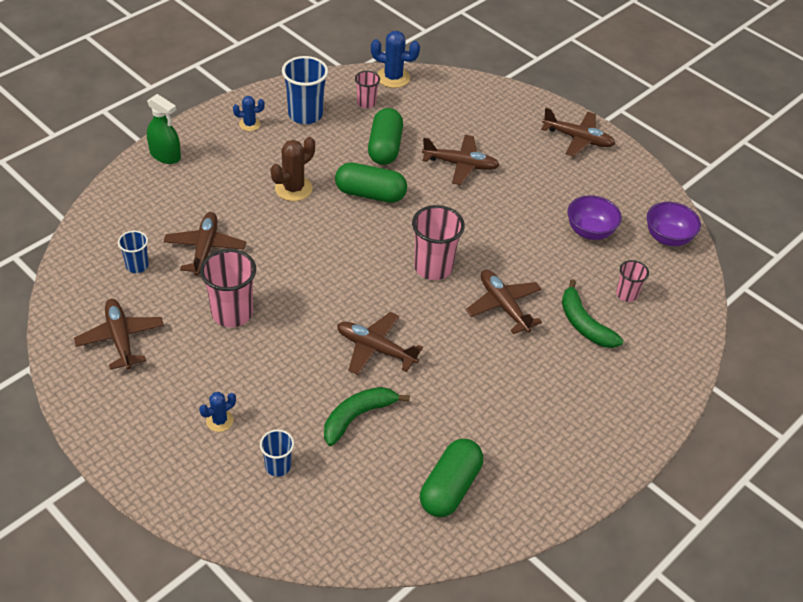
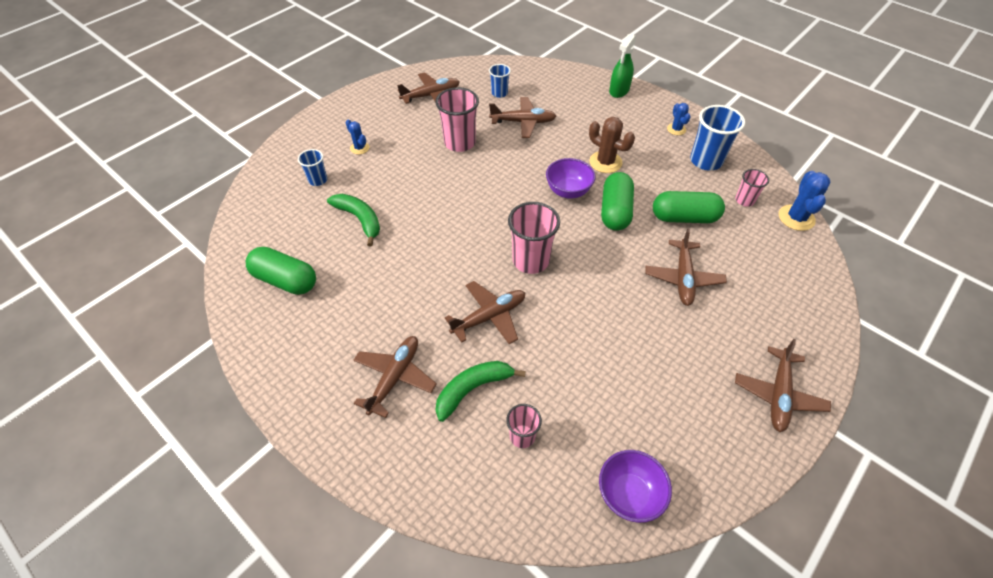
camera: 90 degrees right, 5 degrees up
brown plane [337,312,423,375] -> brown plane moved to [353,336,437,418]
purple bowl [567,195,622,240] -> purple bowl moved to [546,158,596,199]

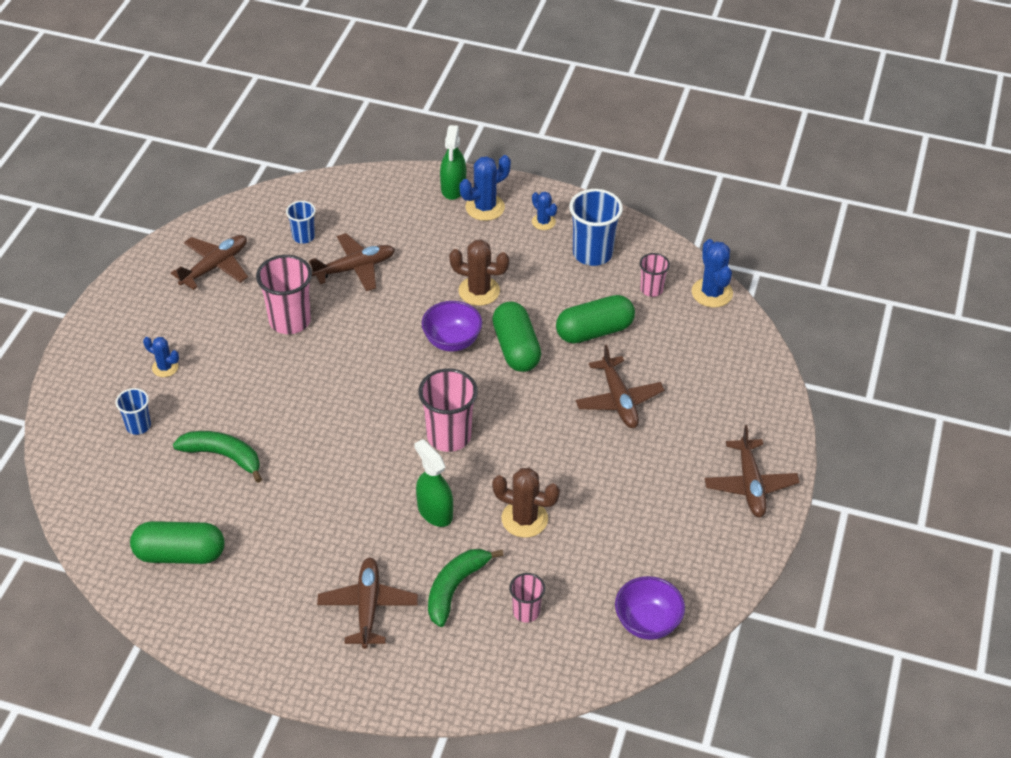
camera: 25 degrees left, 5 degrees down
brown plane [445,281,525,344] -> green spray bottle [414,439,453,527]
none -> blue cactus [460,155,511,221]
none -> brown cactus [492,468,560,538]

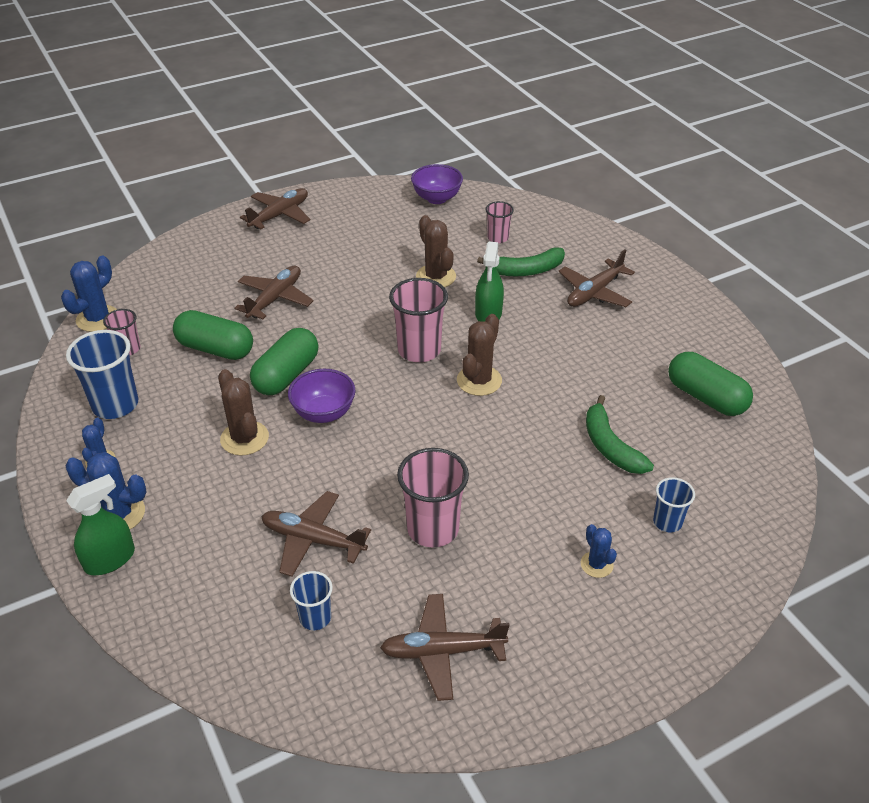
camera: 135 degrees left, 5 degrees down
none -> brown cactus [457,314,502,396]

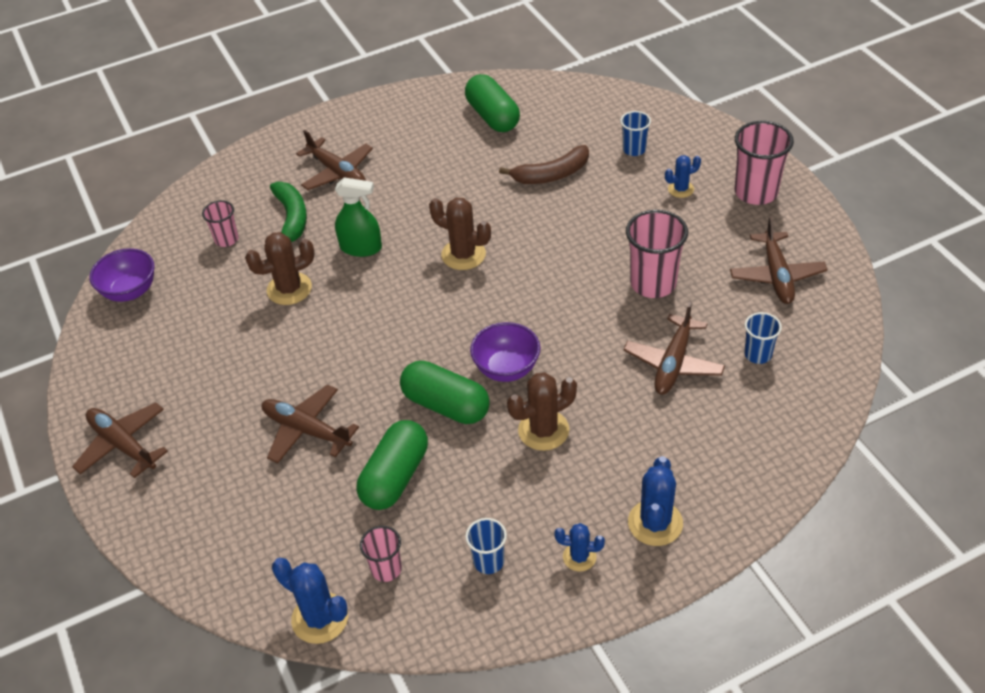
camera: 85 degrees left, 5 degrees up
blue cup [66,330,138,419] -> blue cup [465,518,507,574], size x0.56
green spray bottle [66,474,135,575] -> none
pink cup [389,278,448,362] -> pink cup moved to [735,121,794,205]
green banana [586,395,654,474] -> brown banana [499,145,589,184]
green capsule [668,352,753,416] -> green capsule turned 75 degrees counterclockwise [465,74,520,132]

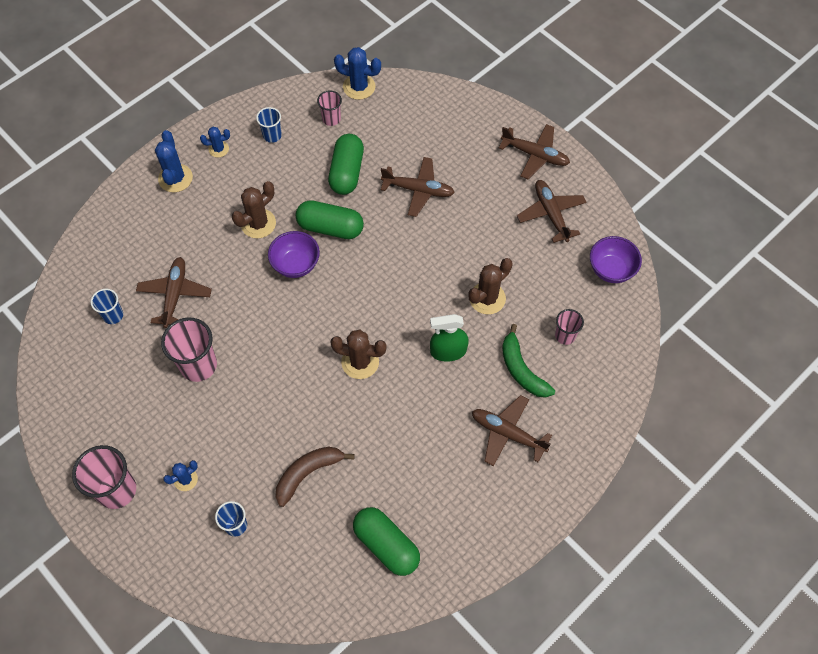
camera: 160 degrees right, 15 degrees up
brown plane [730,216,827,304] -> brown plane moved to [517,180,586,243]

